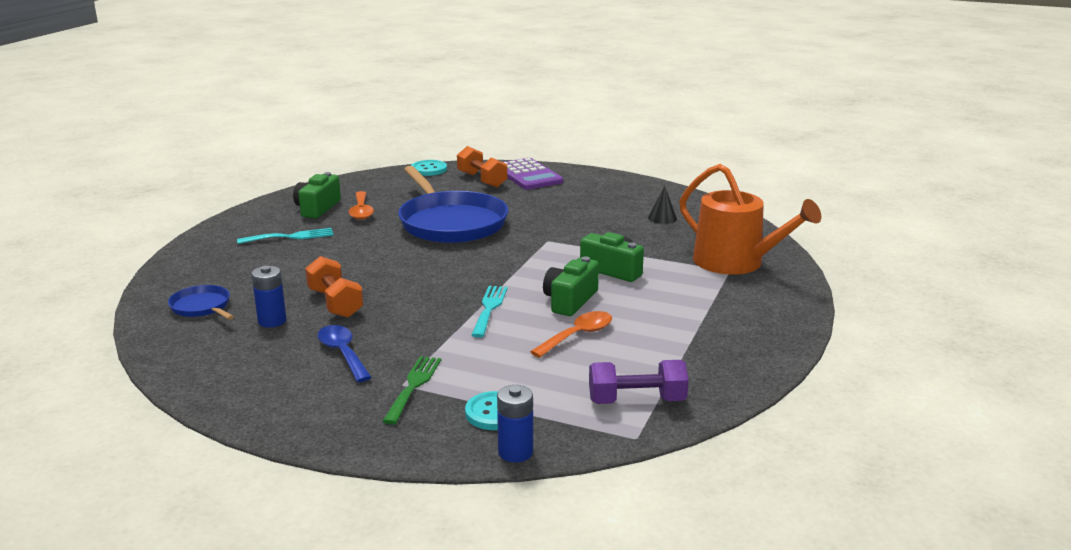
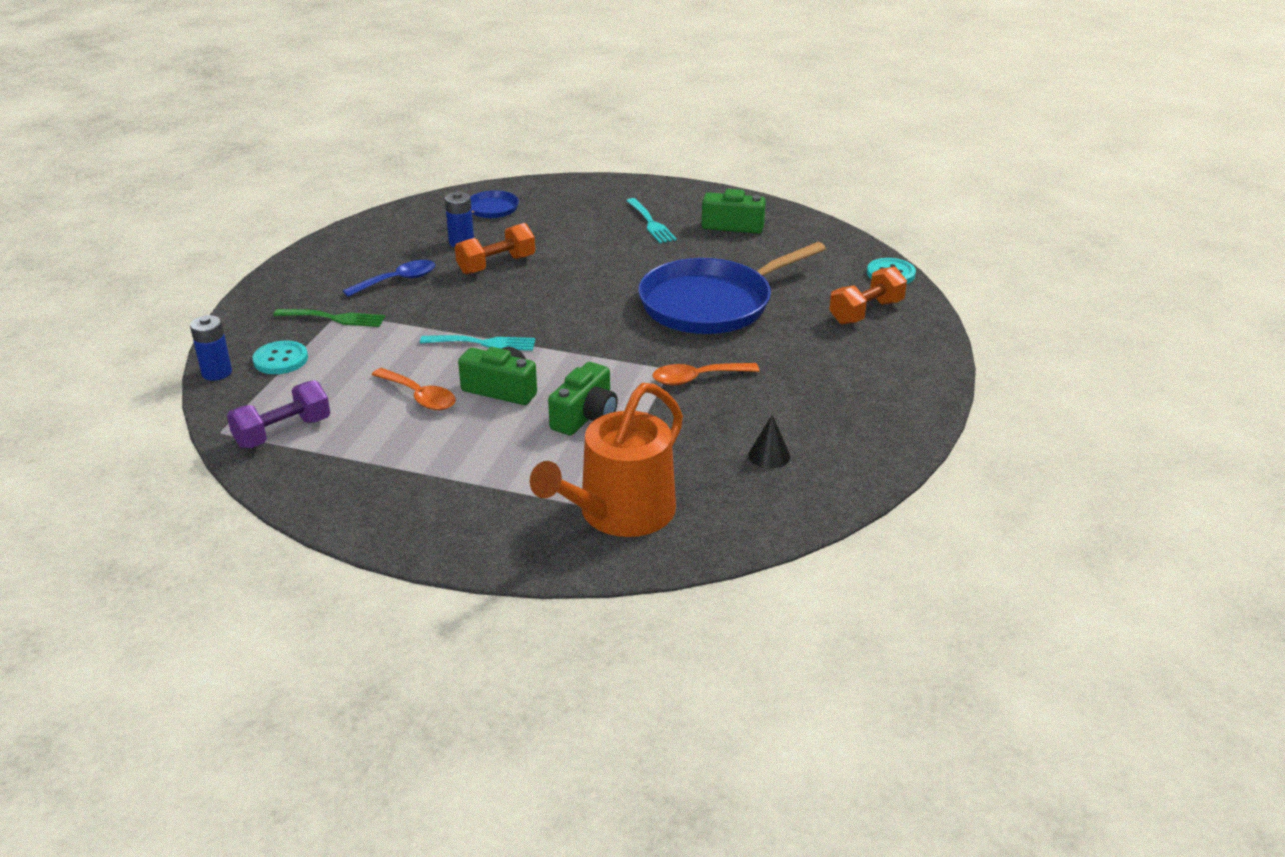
camera: 85 degrees right, 10 degrees up
orange spoon [348,191,374,220] -> orange spoon moved to [653,363,760,386]
purple calculator [503,158,563,190] -> none
purple dumbbell [589,360,689,404] -> purple dumbbell turned 60 degrees clockwise [227,381,330,448]

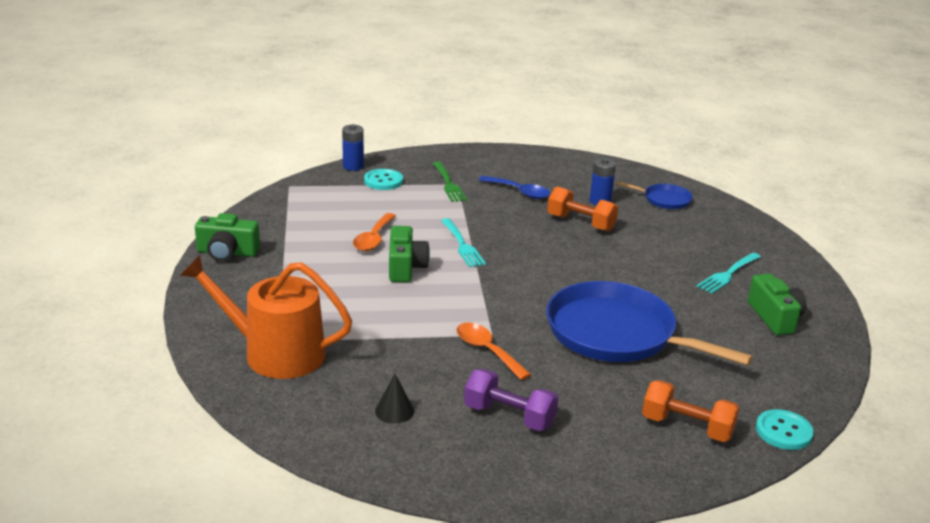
camera: 65 degrees right, 5 degrees down
purple dumbbell [227,381,330,448] -> purple dumbbell moved to [464,369,559,431]
green camera [548,362,618,436] -> green camera moved to [195,213,260,261]

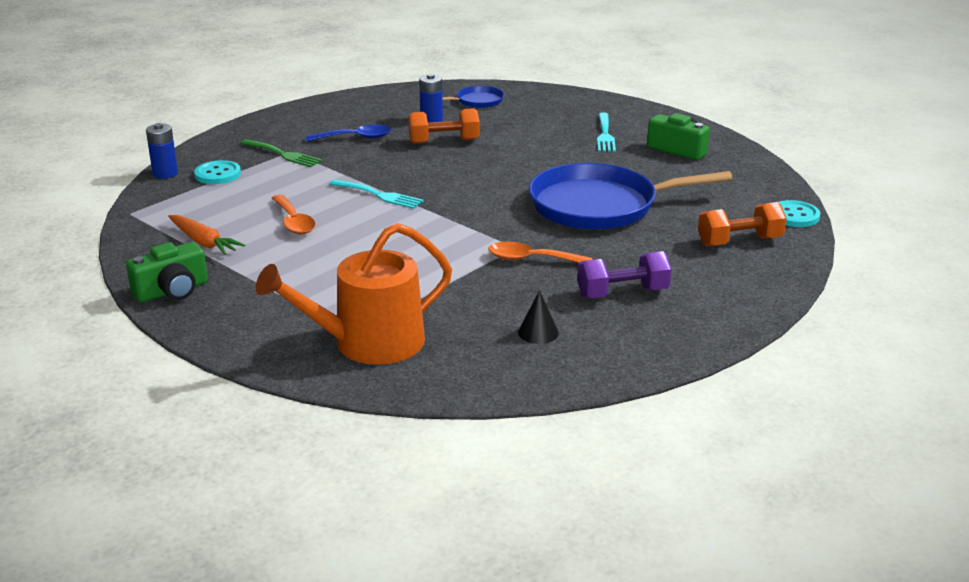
camera: 40 degrees left, 0 degrees up
green camera [389,226,430,282] -> none
none -> orange carrot [168,215,245,255]

